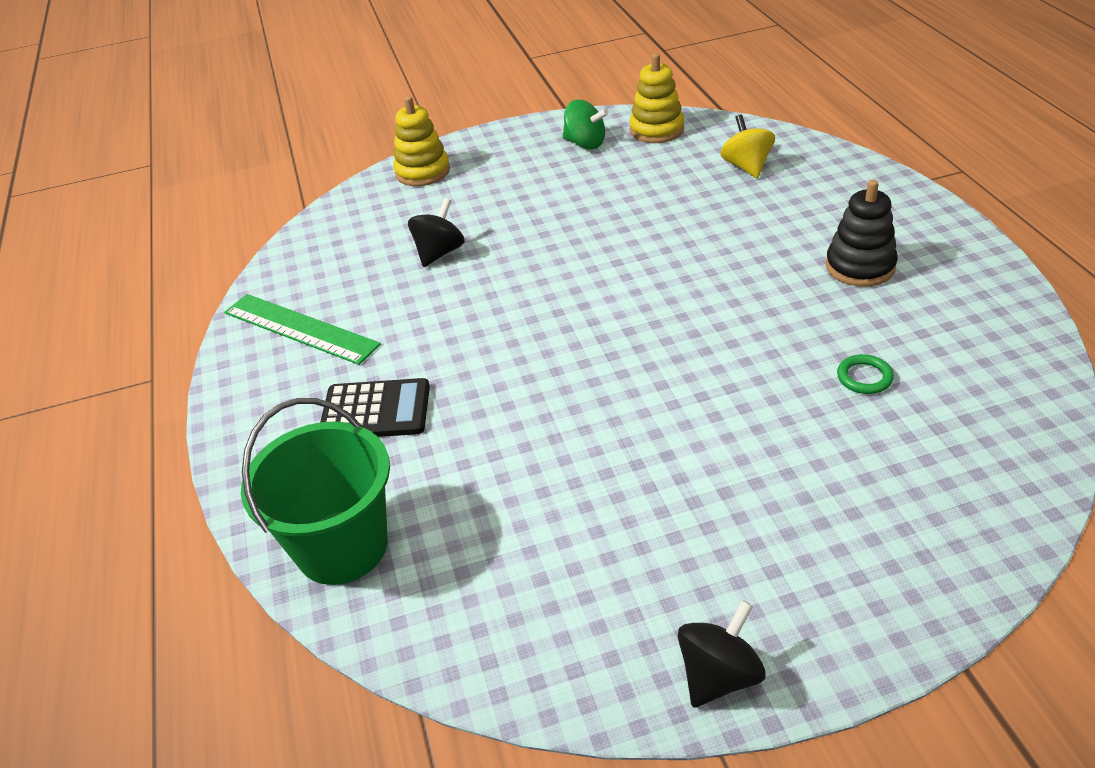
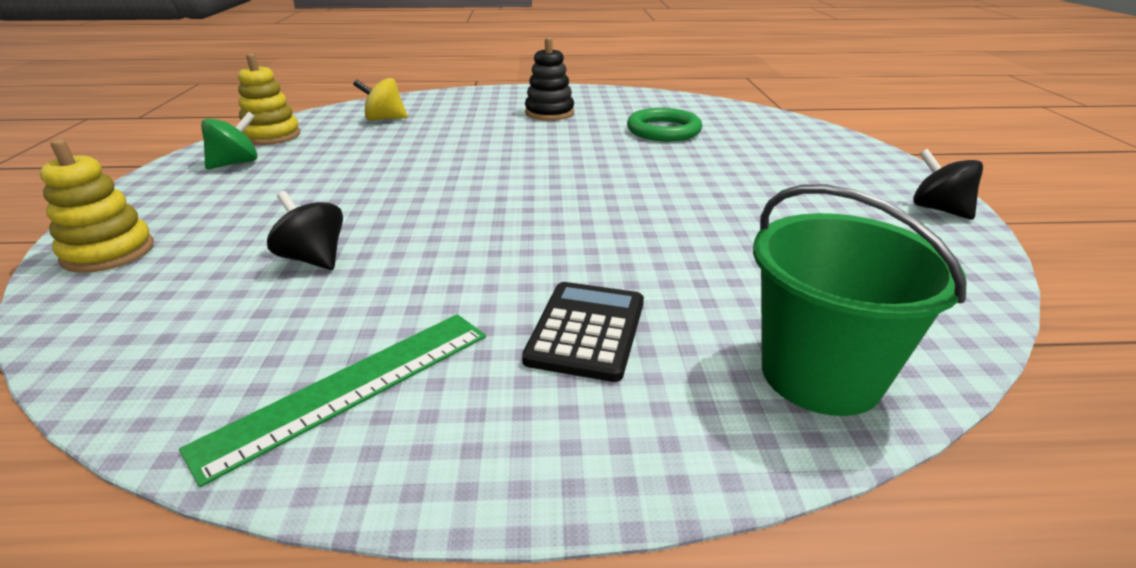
camera: 80 degrees left, 10 degrees down
green ring [837,354,894,394] -> green ring [627,108,702,141], size x1.98

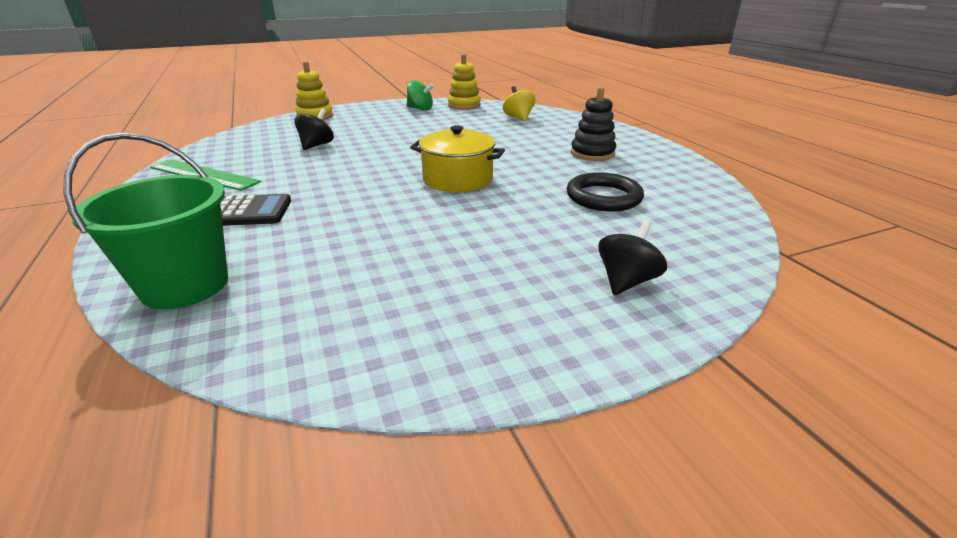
camera: 70 degrees right, 0 degrees up
green ring [627,108,702,141] -> black ring [567,172,644,212]
black spinning top [913,149,983,220] -> black spinning top moved to [598,220,667,295]
none -> yellow pot [410,126,505,192]

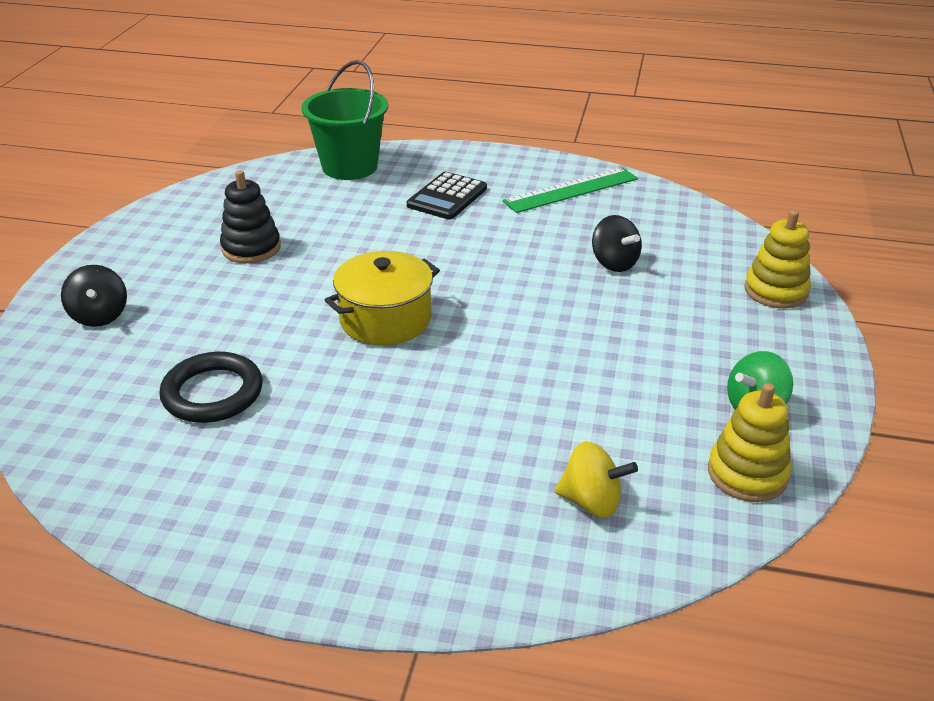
camera: 125 degrees right, 5 degrees up
black stacking toy [571,87,616,161] -> black stacking toy moved to [220,170,281,263]

